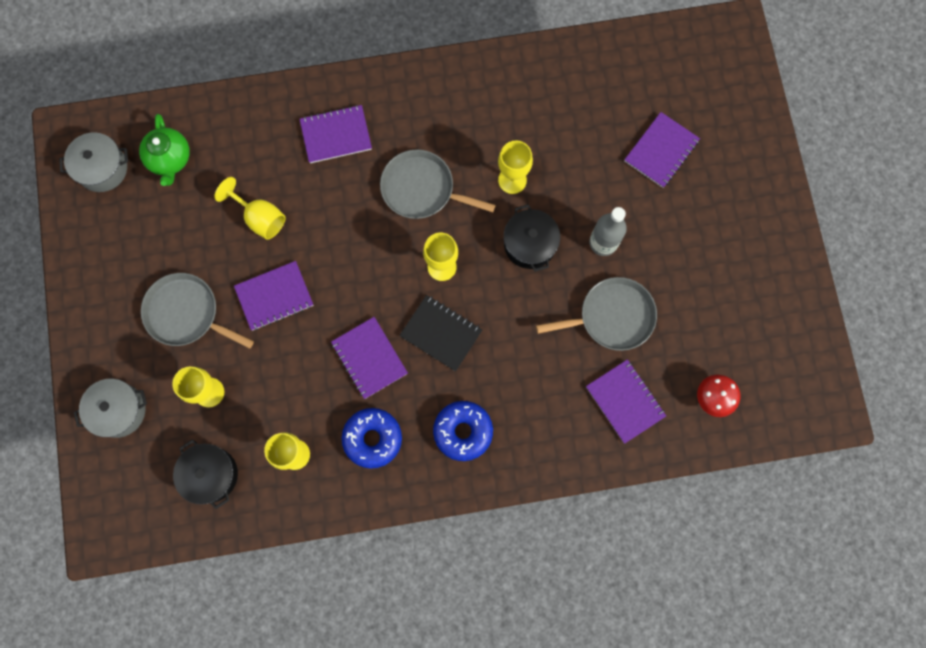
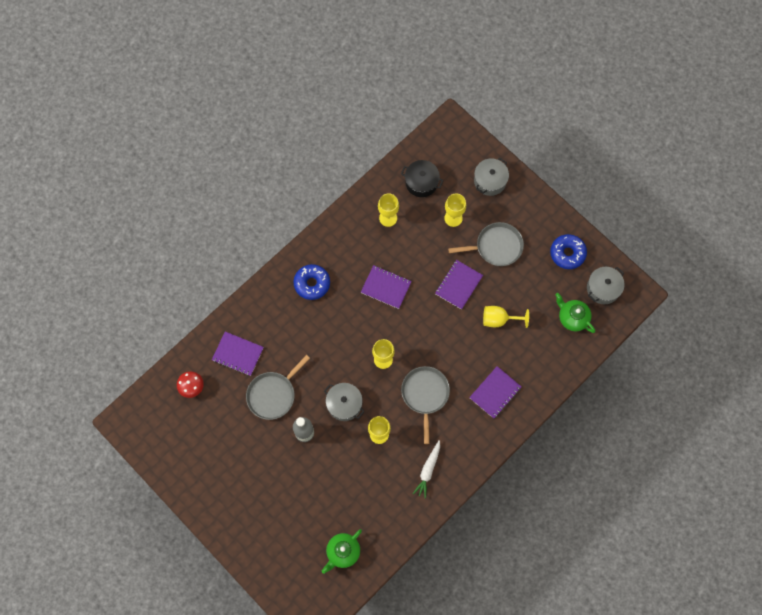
camera: 145 degrees right, 5 degrees down
blue donut [342,408,402,469] -> blue donut moved to [550,234,587,269]
grey pan [380,149,496,219] -> grey pan turned 75 degrees counterclockwise [401,366,450,444]
black notebook [399,295,482,371] -> none
black pot [504,204,560,272] -> grey pot [324,383,365,421]
purple notebook [624,112,700,188] -> none
none -> green teapot [322,529,362,574]
none -> white carrot [413,440,440,498]

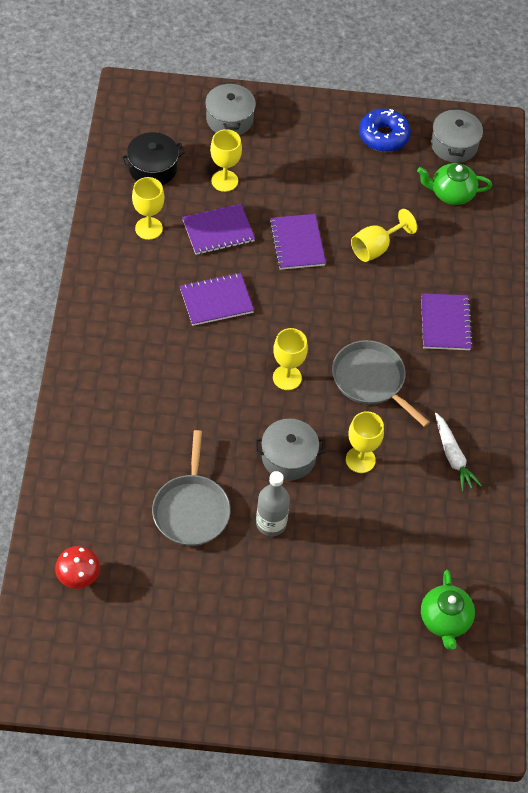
camera: 45 degrees left, 15 degrees down
purple notebook [212,332,264,376] -> purple notebook moved to [182,204,255,255]
blue donut [293,264,330,300] -> none
grey pan [448,222,524,266] -> none

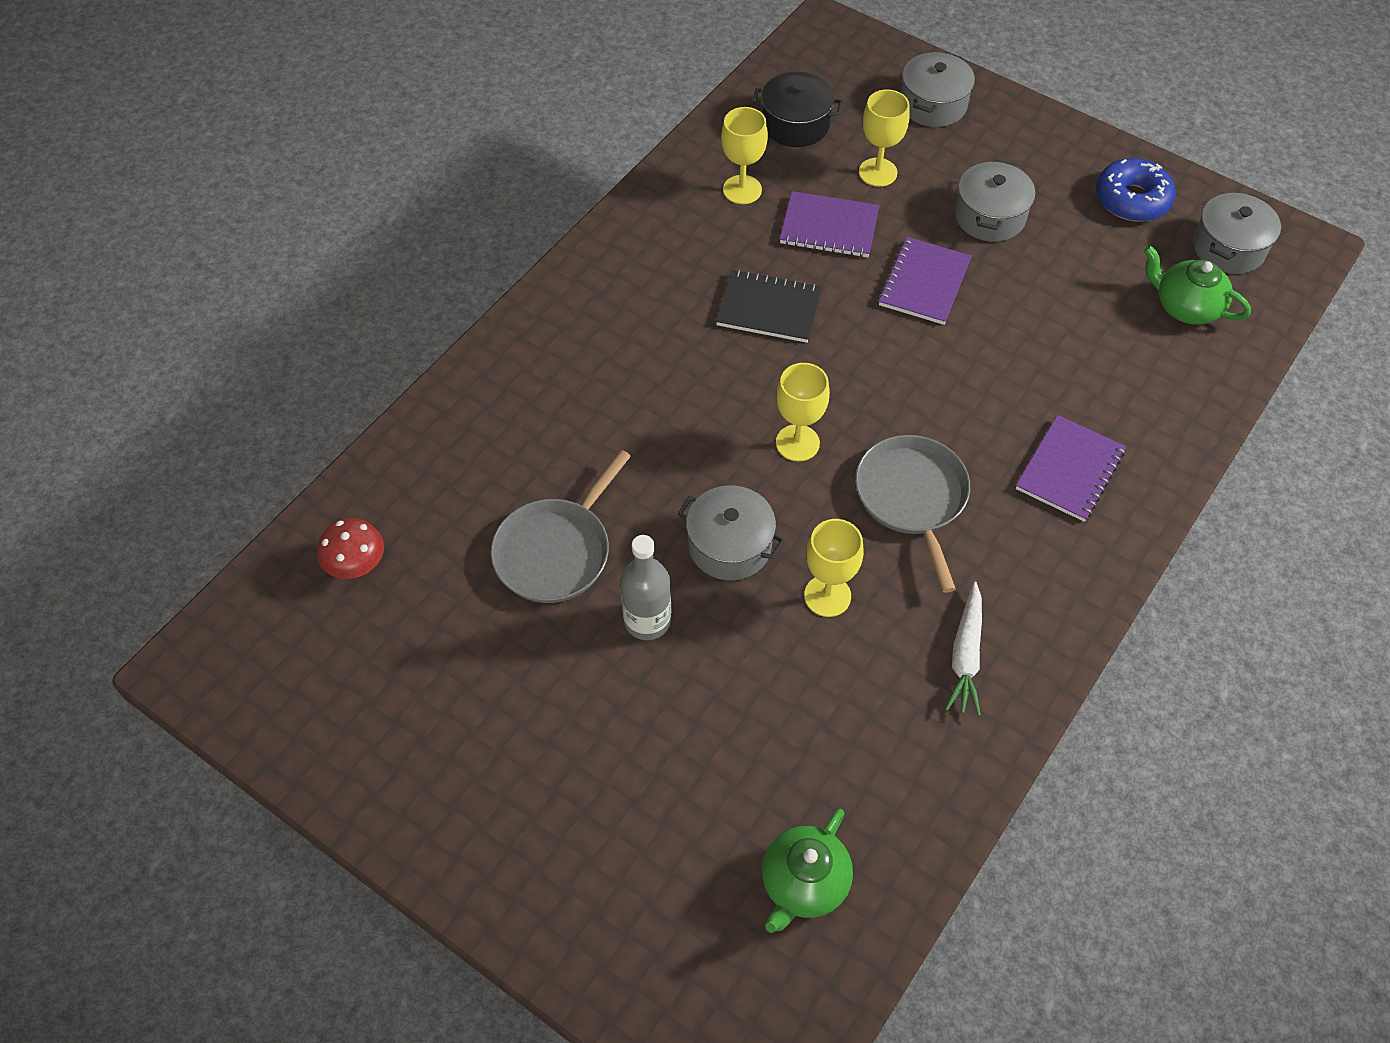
camera: 35 degrees right, 0 degrees up
purple notebook [180,273,254,326] -> black notebook [716,269,822,343]
yellow goblet [351,209,417,262] -> none
none -> grey pot [955,160,1035,242]

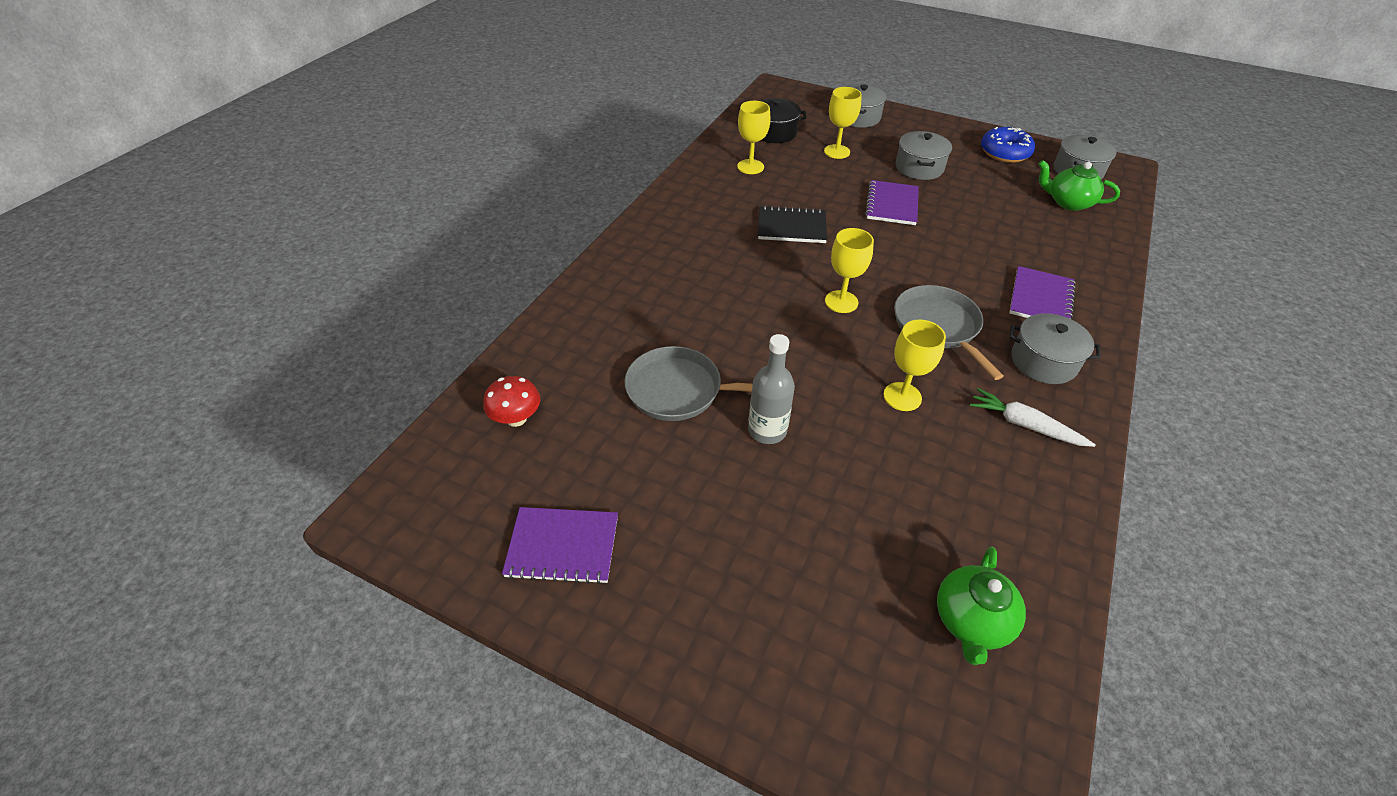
camera: 10 degrees left, 10 degrees down
grey pan [491,450,631,603] -> grey pan turned 75 degrees clockwise [625,346,752,421]
grey pot [678,485,785,580] -> grey pot moved to [1010,313,1101,384]
purple notebook [780,191,879,257] -> purple notebook moved to [502,507,618,584]
white carrot [945,582,982,716] -> white carrot turned 120 degrees clockwise [970,388,1096,447]

